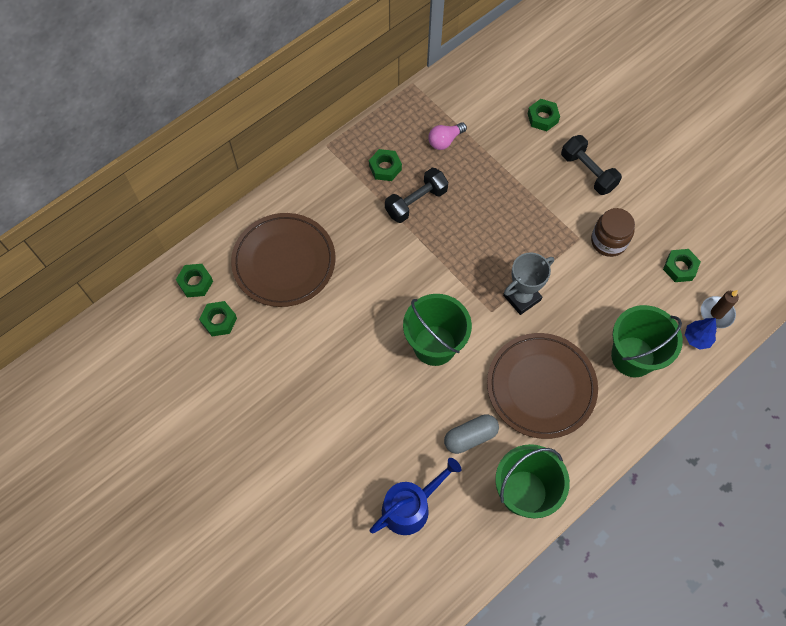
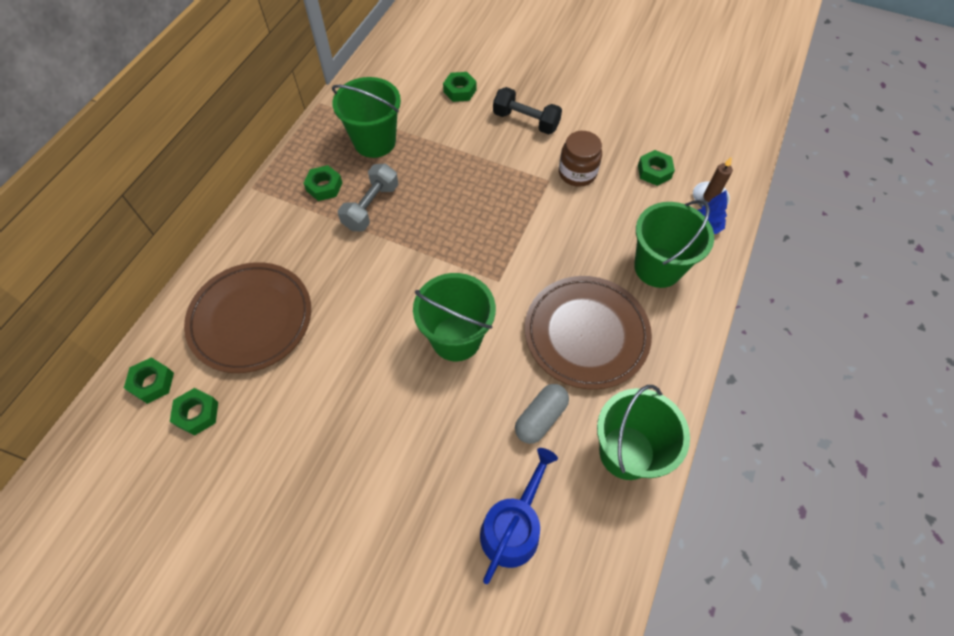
camera: 25 degrees left, 5 degrees down
black dumbbell [385,168,448,223] -> grey dumbbell [338,164,398,231]
pink light bulb [428,122,467,150] -> green bucket [332,77,401,158]
grey trophy [503,252,554,315] -> none

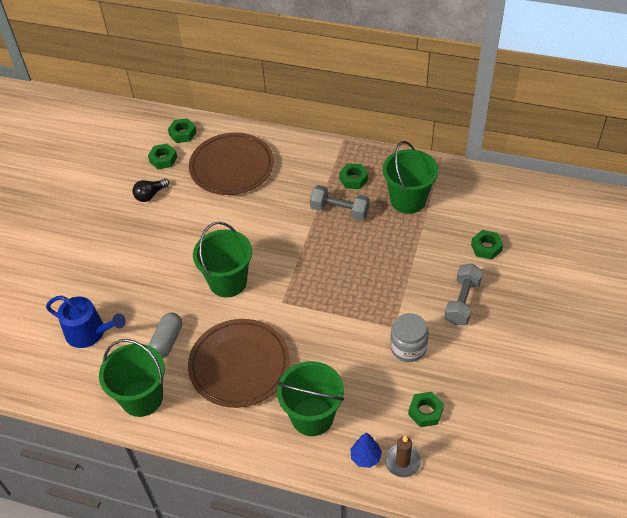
camera: 85 degrees right, 10 degrees down
black dumbbell [493,87,562,135] -> grey dumbbell [445,264,483,325]
grey capsule [515,384,569,444] -> grey capsule turned 75 degrees clockwise [149,313,182,358]
brown jar [559,131,602,187] -> grey jar [390,313,429,362]
none -> black light bulb [132,178,169,202]

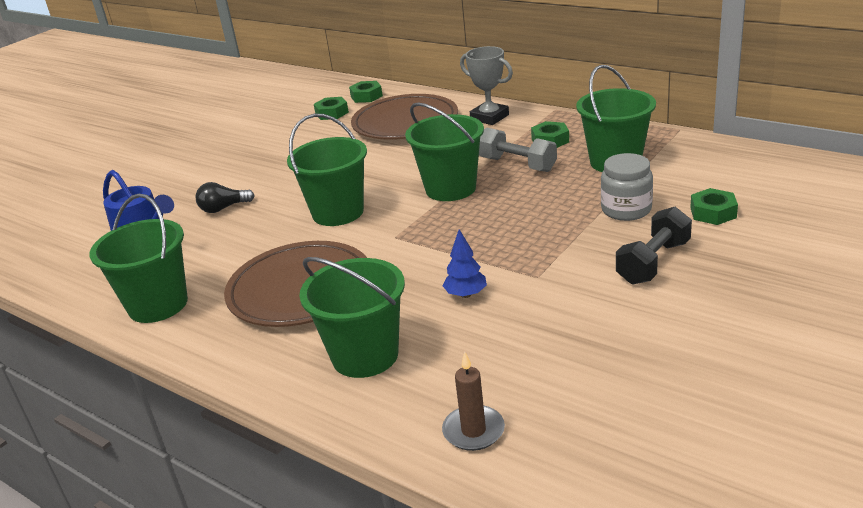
camera: 20 degrees right, 20 degrees down
black light bulb [132,178,169,202] -> black light bulb moved to [196,182,255,213]
grey capsule [149,313,182,358] -> none
blue tree [350,432,382,468] -> blue tree moved to [443,229,487,298]
grey jar [390,313,429,362] -> grey jar moved to [601,153,653,221]
green nut [408,392,444,427] -> none
grey dumbbell [445,264,483,325] -> black dumbbell [616,207,692,285]
none -> green bucket [405,103,484,201]
none -> grey trophy [460,46,513,125]

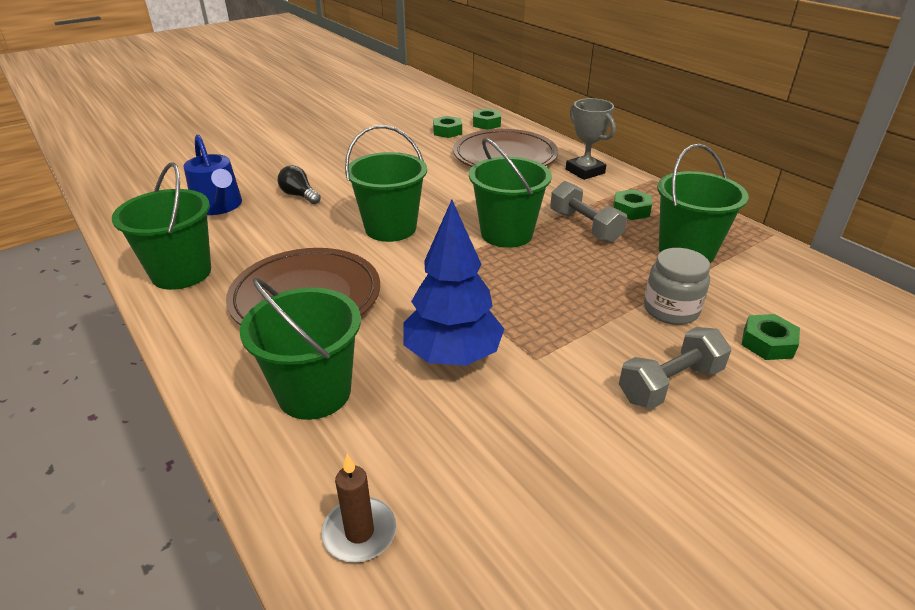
camera: 15 degrees right, 5 degrees up
black light bulb [196,182,255,213] -> black light bulb turned 45 degrees clockwise [278,165,321,204]
blue tree [443,229,487,298] -> blue tree [403,200,504,366], size x2.07
black dumbbell [616,207,692,285] -> grey dumbbell [619,327,731,409]

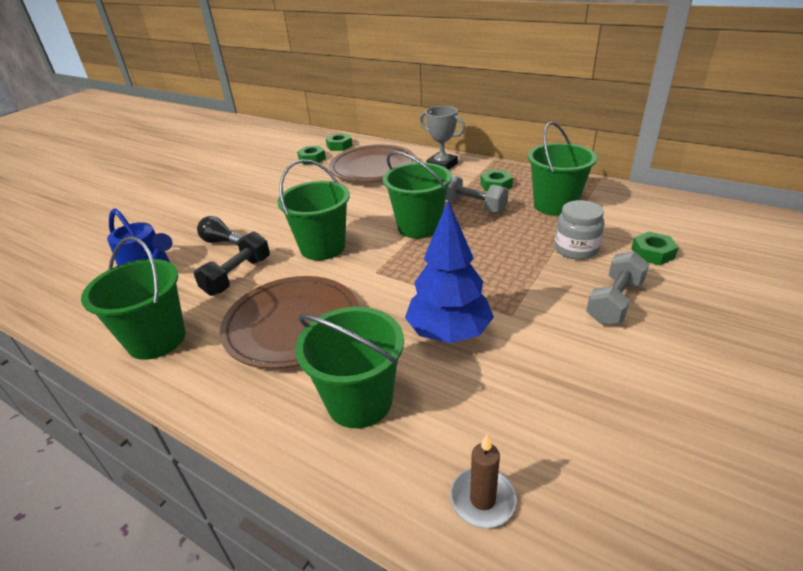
camera: 20 degrees left, 0 degrees up
none -> black dumbbell [194,231,270,296]

